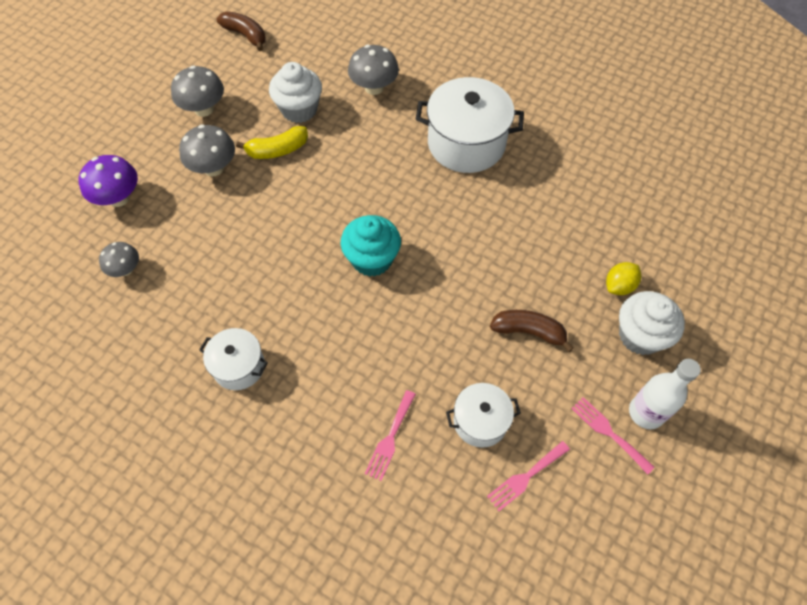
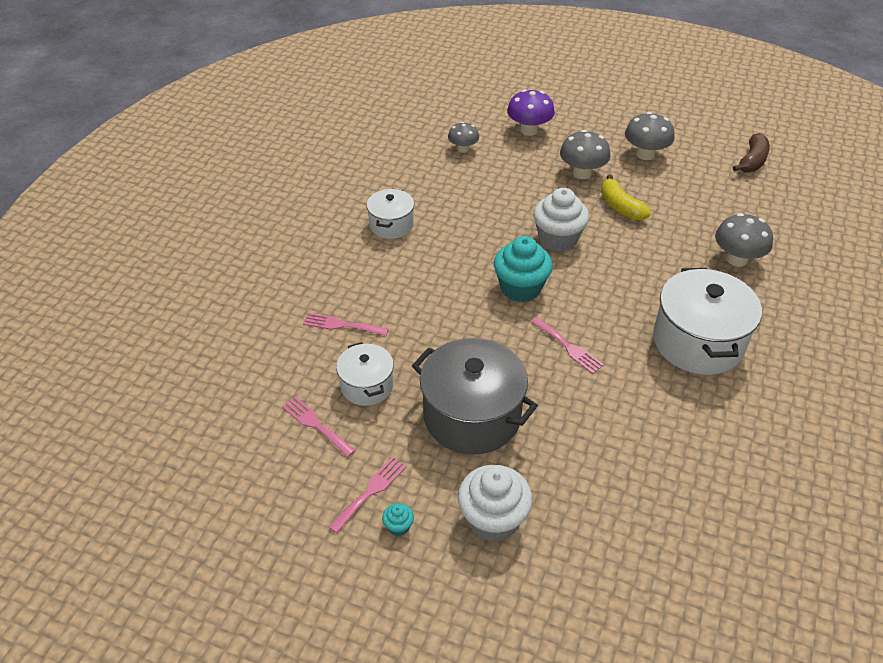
camera: 80 degrees right, 15 degrees down
white cupcake [269,62,322,123] -> white cupcake moved to [533,188,589,251]
brown banana [490,310,574,352] -> grey pot [412,338,538,455]
yellow lemon [606,262,641,295] -> none
white bottle [629,359,701,429] -> turquoise cupcake [382,503,414,536]
none -> pink fork [531,317,604,374]

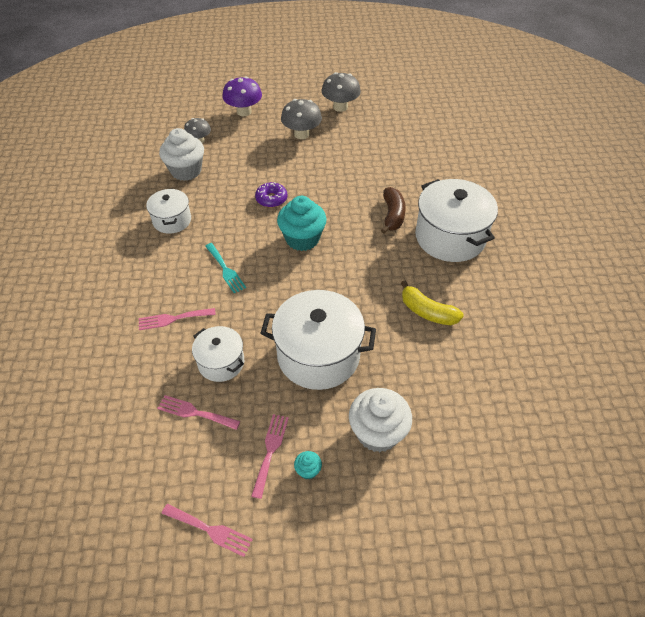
camera: 25 degrees left, 5 degrees up
grey pot [412,338,538,455] -> white pot [260,290,376,390]
pink fork [531,317,604,374] -> pink fork moved to [162,504,253,557]
white cupcake [533,188,589,251] -> white cupcake moved to [159,128,204,181]
yellow banana [601,174,651,220] -> yellow banana moved to [401,281,464,325]
grey mushroom [715,213,773,267] -> none
brown banana [733,133,770,173] -> brown banana moved to [381,187,406,234]
none -> turquoise fork [205,243,246,293]
none -> purple donut [255,182,287,208]

